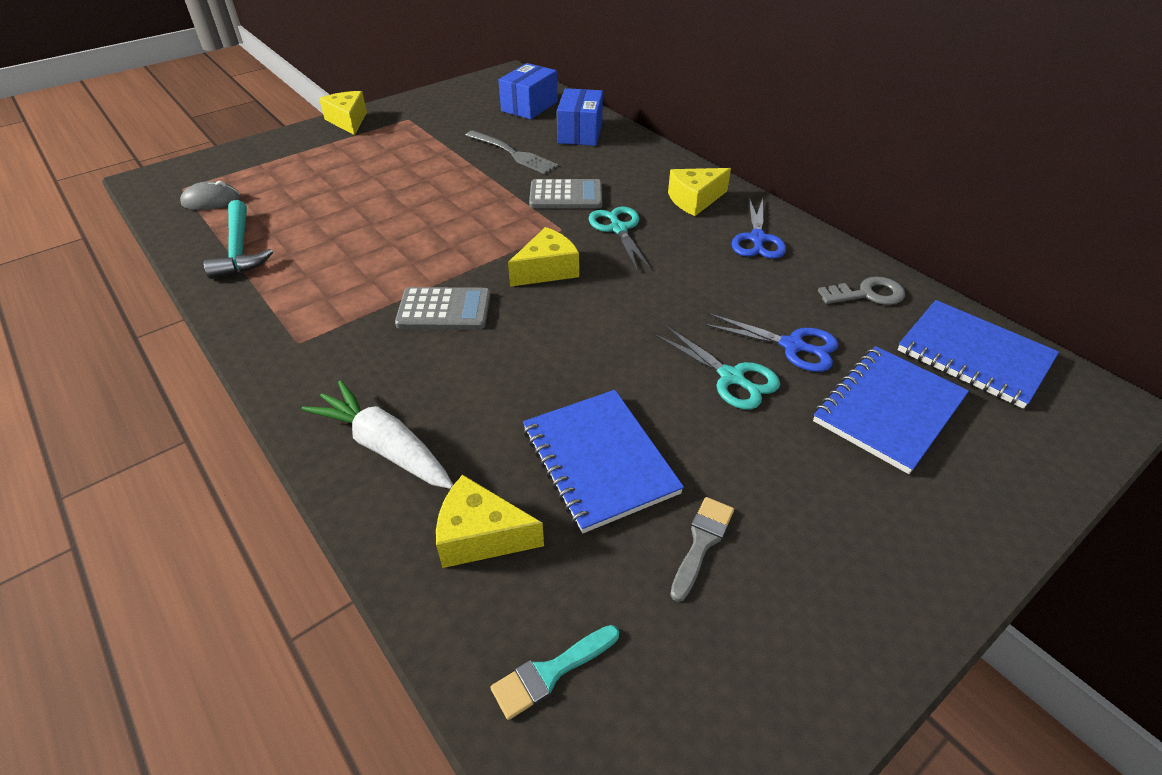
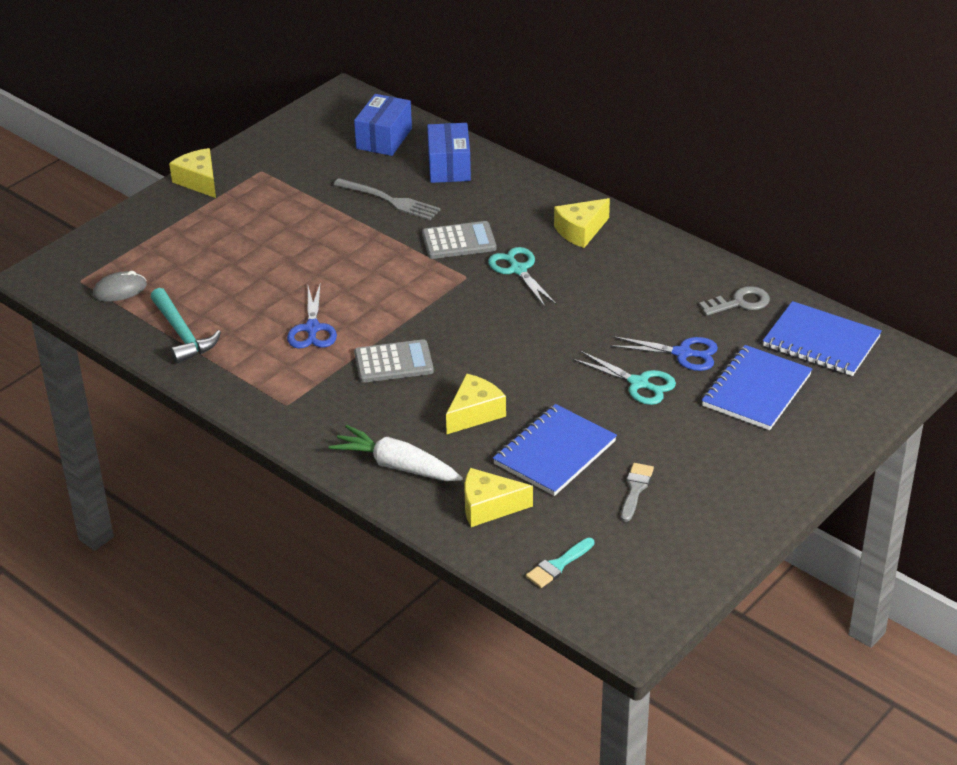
camera: 10 degrees left, 5 degrees down
yellow cheese [508,227,579,287] -> yellow cheese moved to [446,374,506,434]
blue notebook [523,390,684,533] -> blue notebook turned 75 degrees clockwise [493,404,617,496]
blue scissors [732,198,786,259] -> blue scissors moved to [287,283,337,349]

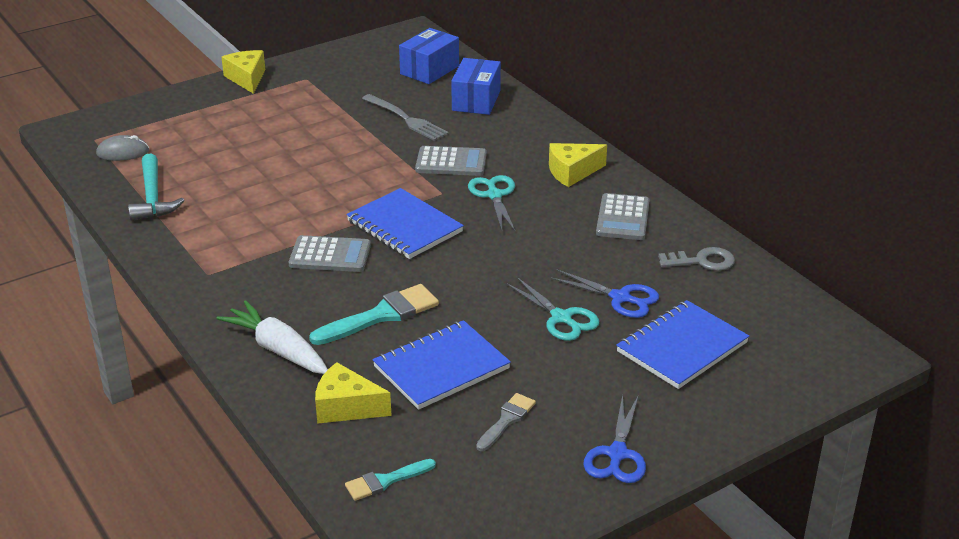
camera: 15 degrees right, 5 degrees down
blue scissors [287,283,337,349] -> blue scissors moved to [583,395,646,483]
yellow cheese [446,374,506,434] -> turquoise brush [309,284,439,345]
blue notebook [763,301,882,376] -> blue notebook moved to [346,188,464,259]
none -> grey calculator [596,193,650,240]

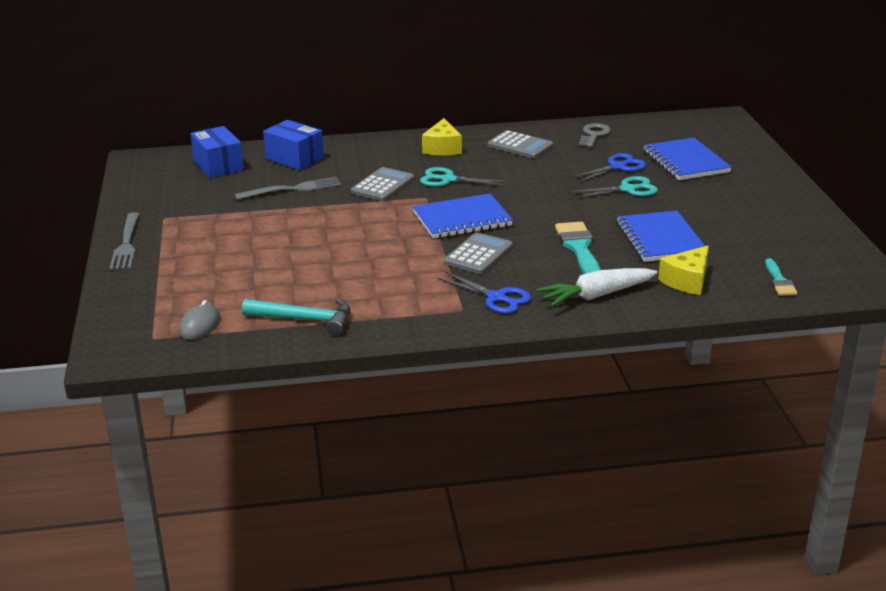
camera: 65 degrees left, 5 degrees down
yellow cheese [221,50,265,94] -> grey fork [109,212,139,270]
grey brush [476,393,536,451] -> none
blue scissors [583,395,646,483] -> blue scissors moved to [437,272,531,314]

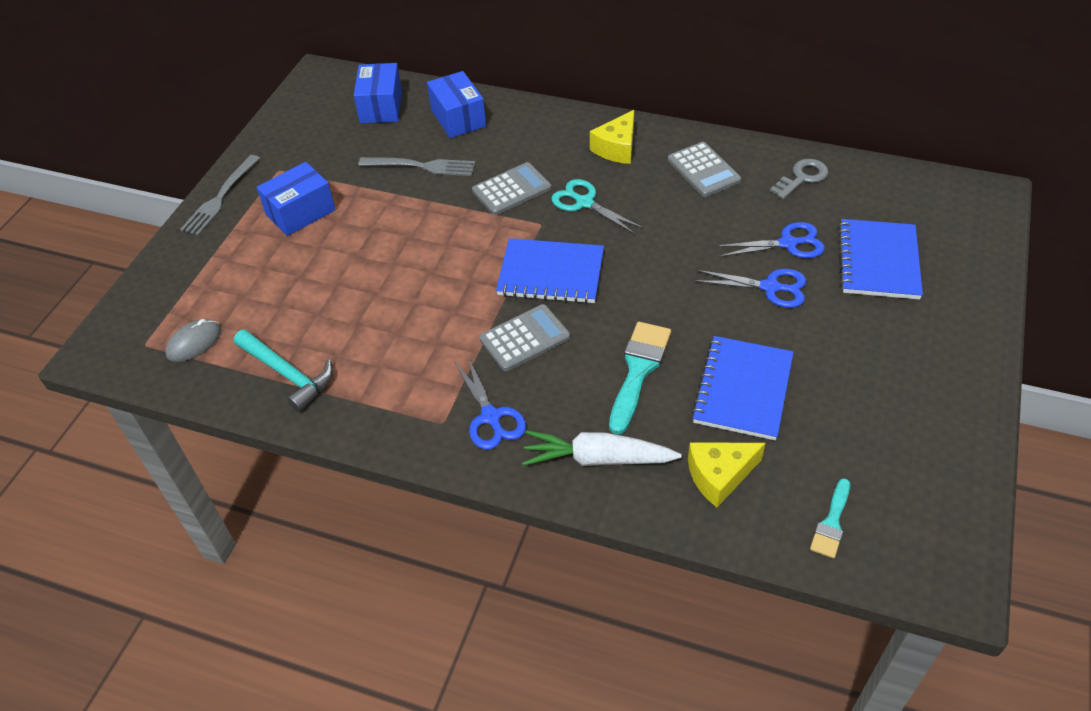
camera: 30 degrees right, 20 degrees up
turquoise scissors [569,176,658,198] -> blue scissors [695,269,807,308]
none -> blue box [256,162,336,236]

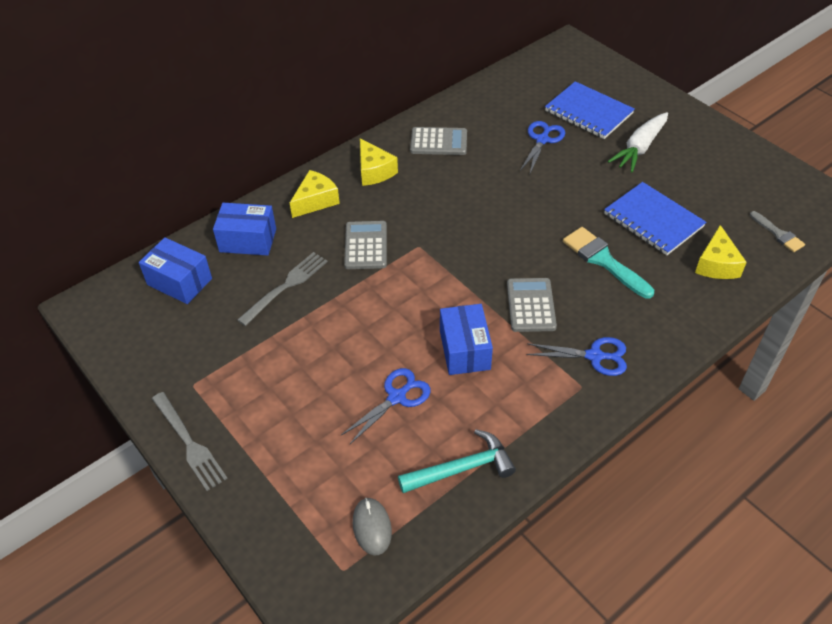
camera: 60 degrees left, 0 degrees up
blue box [256,162,336,236] -> blue box moved to [440,304,493,375]
blue notebook [496,238,604,304] -> none
white carrot [522,430,682,466] -> white carrot moved to [608,112,668,172]
turquoise scissors [551,179,643,234] -> none
blue scissors [695,269,807,308] -> blue scissors moved to [340,368,431,444]
grey key [770,159,829,199] -> none
turquoise brush [810,478,850,558] -> grey brush [750,211,805,252]
none -> yellow cheese [290,170,340,218]

